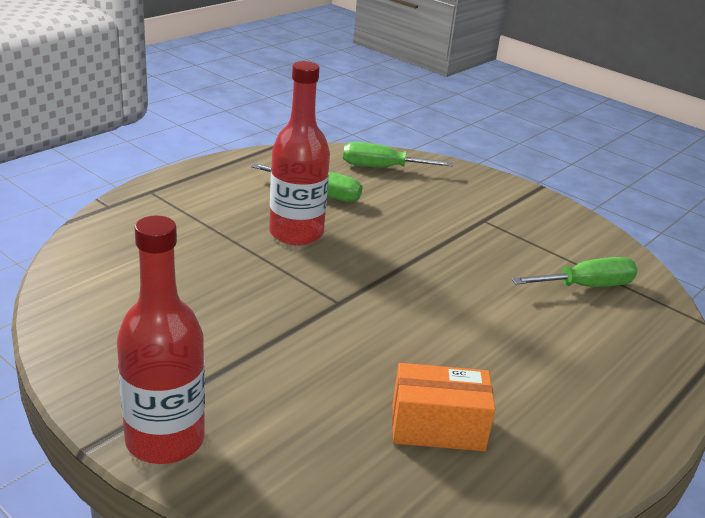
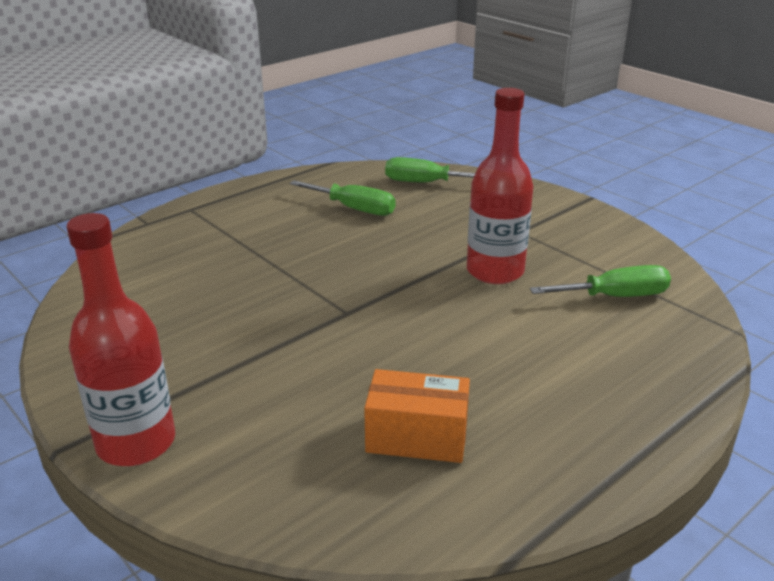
camera: 10 degrees right, 0 degrees up
red bottle [269,61,330,246] -> red bottle moved to [467,88,533,284]

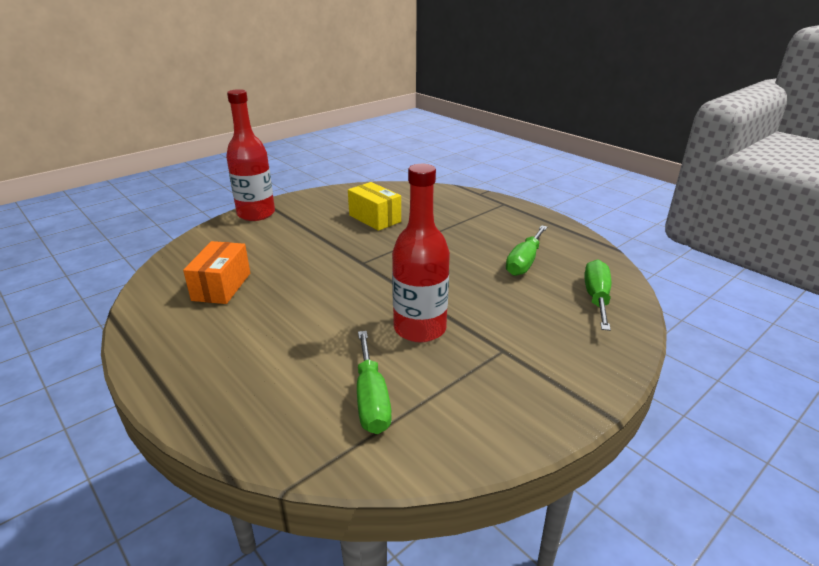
camera: 90 degrees right, 0 degrees up
none -> yellow box [348,182,401,231]

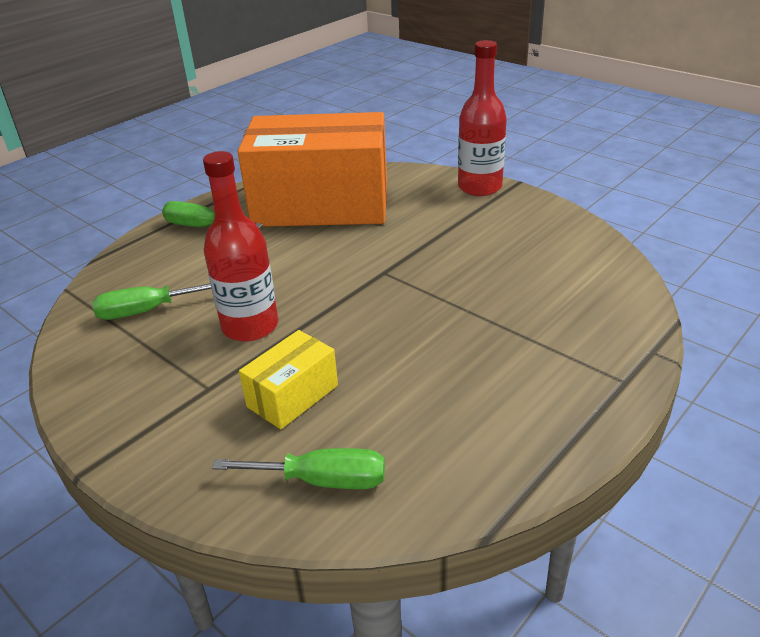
camera: 85 degrees right, 5 degrees up
orange box [183,241,250,304] -> orange box [238,112,387,227], size x2.34
yellow box [348,182,401,231] -> yellow box moved to [239,330,338,429]
green screwdriver [506,225,547,276] -> green screwdriver moved to [162,201,263,228]

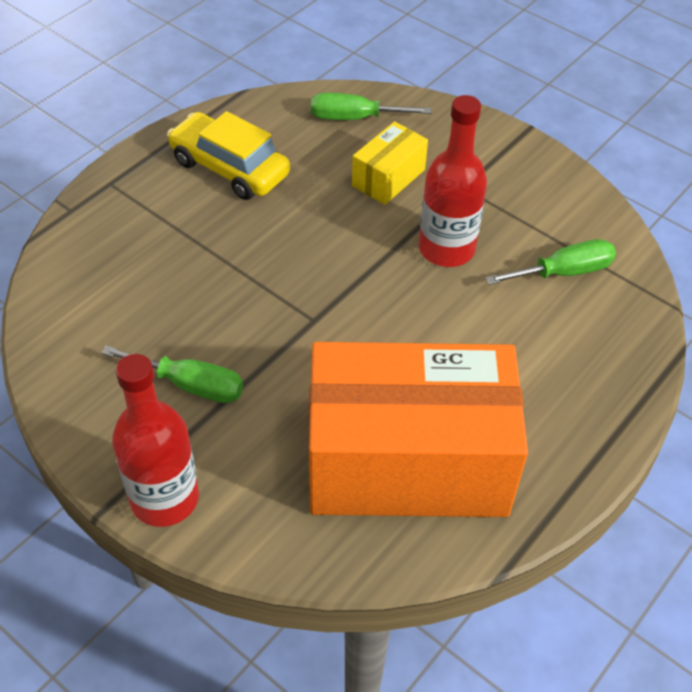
camera: 175 degrees right, 15 degrees up
green screwdriver [162,201,263,228] -> green screwdriver moved to [101,345,243,403]
none -> yellow car [167,111,290,200]

